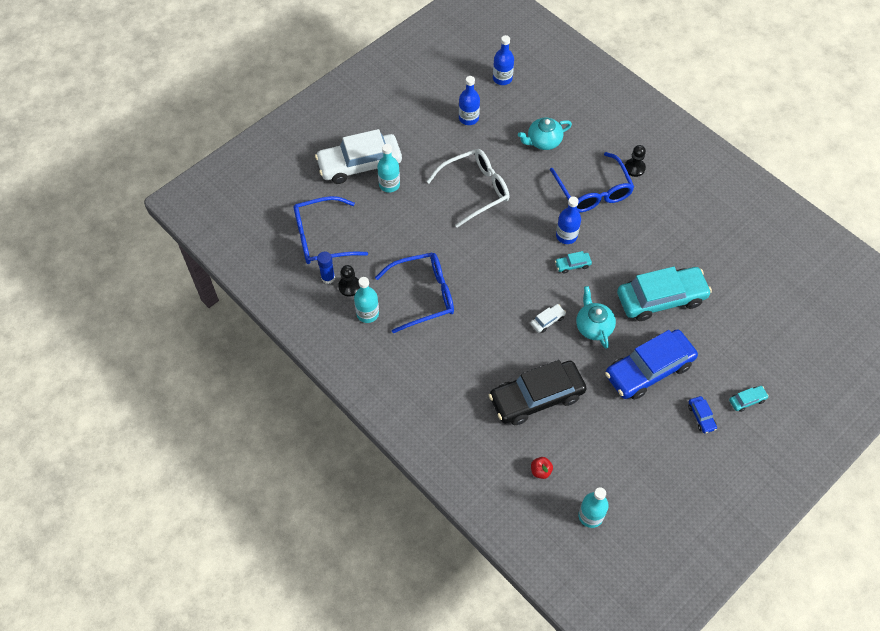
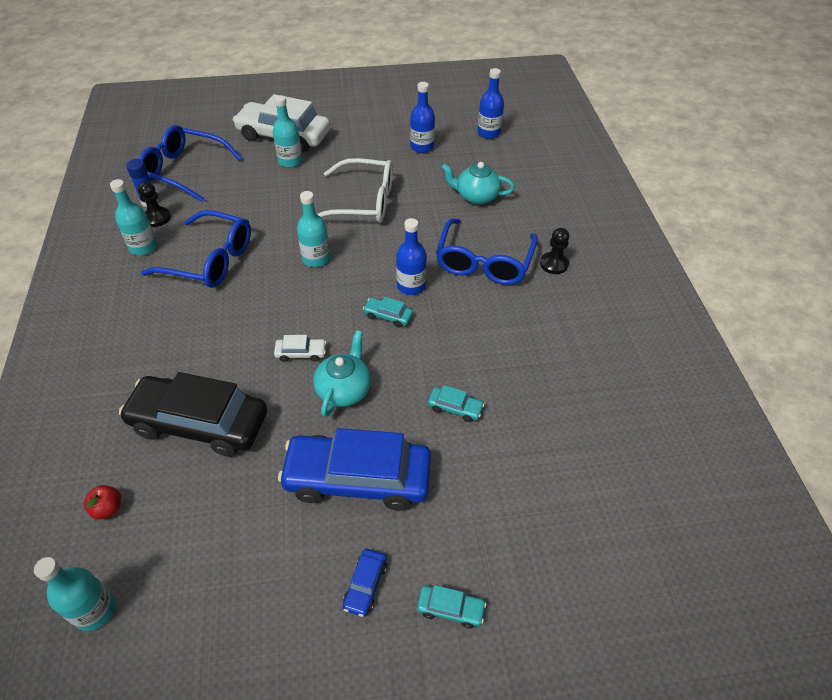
camera: 35 degrees right, 10 degrees down
turquoise car [617,267,712,321] -> turquoise car [428,385,485,422], size x0.40
none -> turquoise bottle [297,191,330,267]

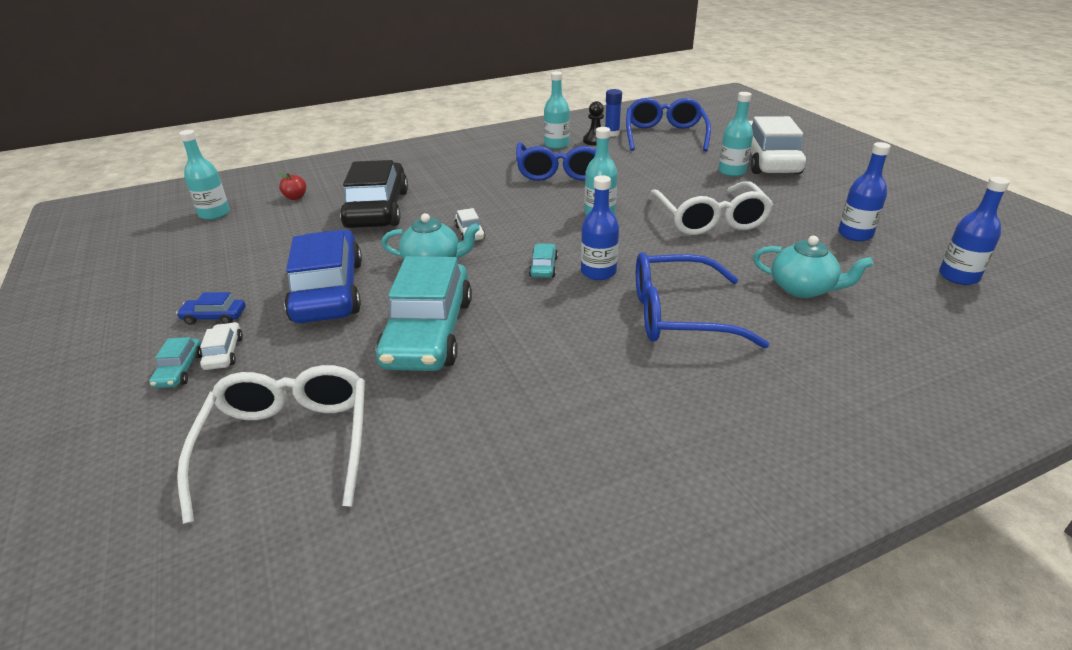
camera: 75 degrees right, 15 degrees down
turquoise car [428,385,485,422] -> turquoise car [376,256,472,371], size x2.47
turquoise teapot [441,162,515,204] -> turquoise teapot turned 120 degrees clockwise [753,236,873,298]
black pawn [540,228,569,274] -> none
none -> white glasses [177,365,365,524]
none -> white car [200,322,243,370]

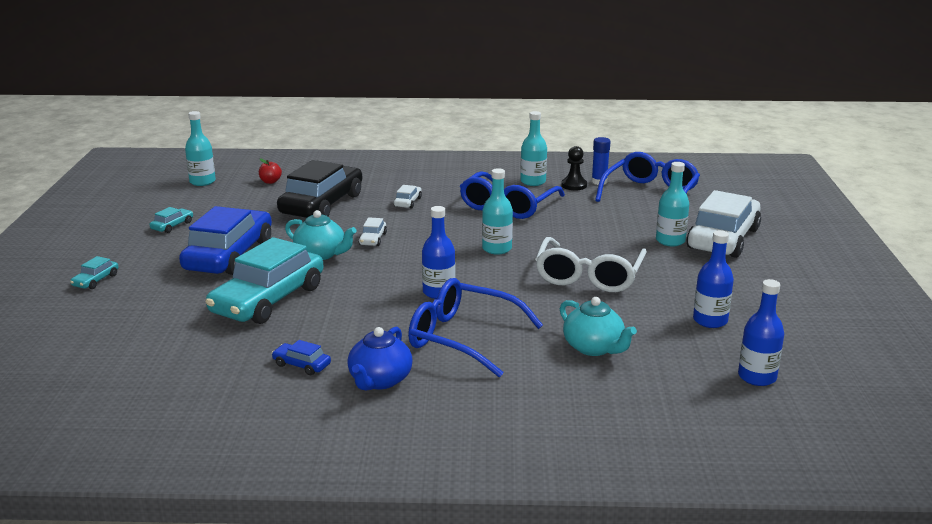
camera: 25 degrees right, 10 degrees down
blue car [176,292,246,325] -> blue car moved to [272,340,331,375]
white glasses [177,365,365,524] -> none
white car [200,322,243,370] -> white car moved to [394,185,422,209]
turquoise car [529,243,558,278] -> turquoise car moved to [150,207,193,233]
none -> blue teapot [347,327,413,390]

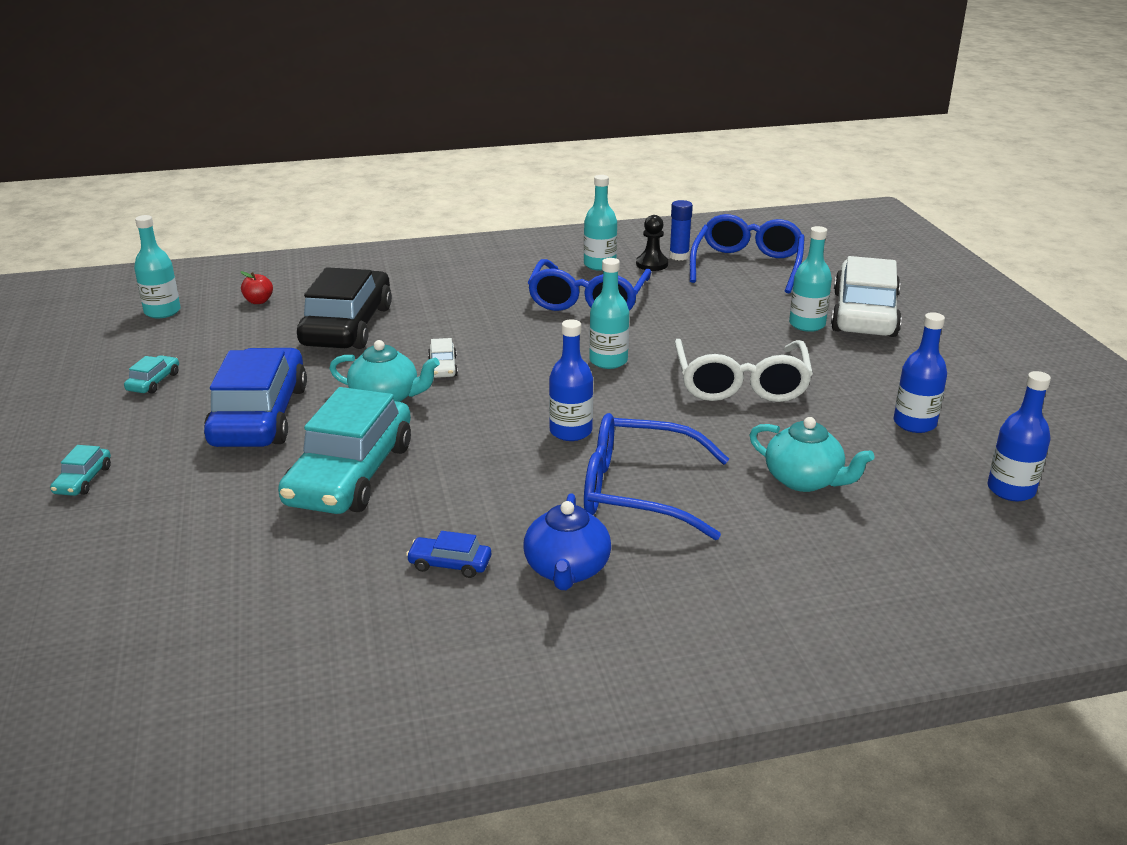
camera: 15 degrees left, 5 degrees up
white car [394,185,422,209] -> none

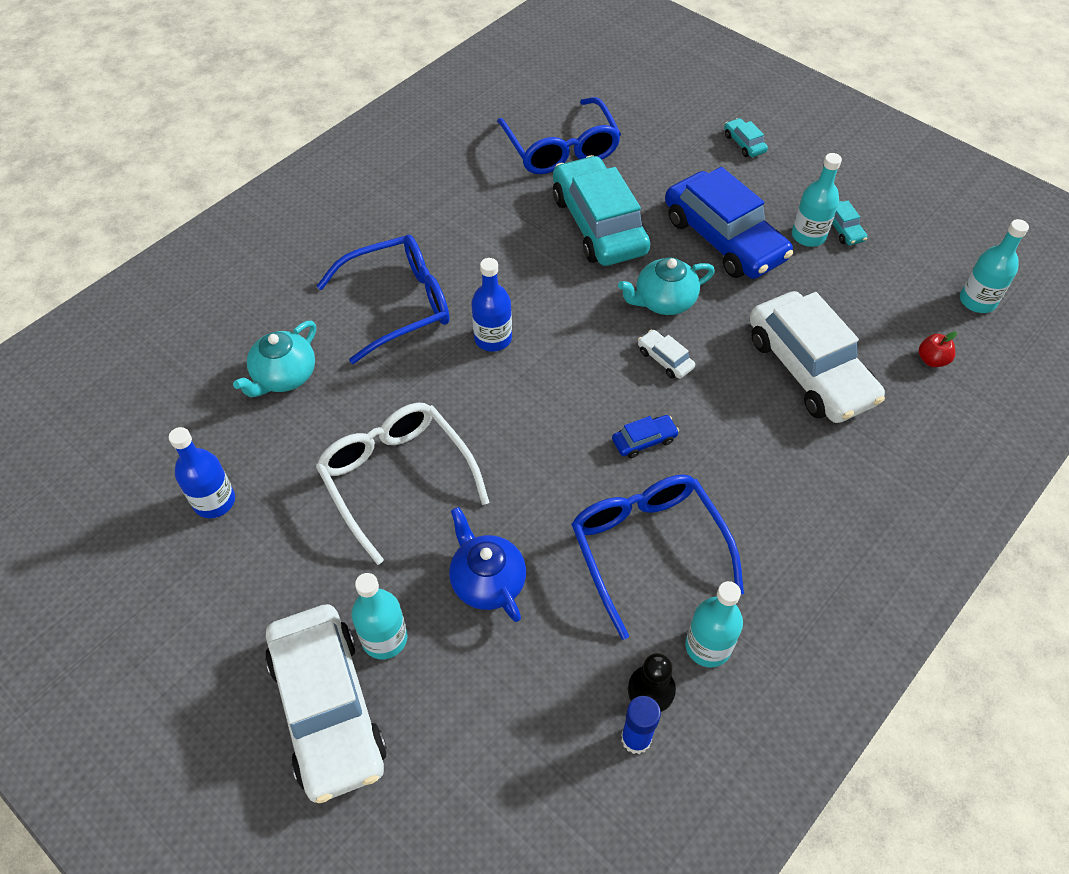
camera: 145 degrees right, 25 degrees up
black car [297,267,392,349] -> white car [749,291,885,423]
blue car [406,531,491,578] -> blue car moved to [612,415,679,458]
blue teapot [524,493,611,590] -> blue teapot moved to [449,507,526,622]
turquoise bottle [589,258,629,369] -> turquoise bottle moved to [792,153,842,247]
blue glasses [690,214,805,293] -> blue glasses moved to [497,97,621,174]
turquoise teapot [749,417,874,492] -> turquoise teapot turned 60 degrees counterclockwise [233,321,316,397]
blue bottle [987,371,1051,501] -> none

